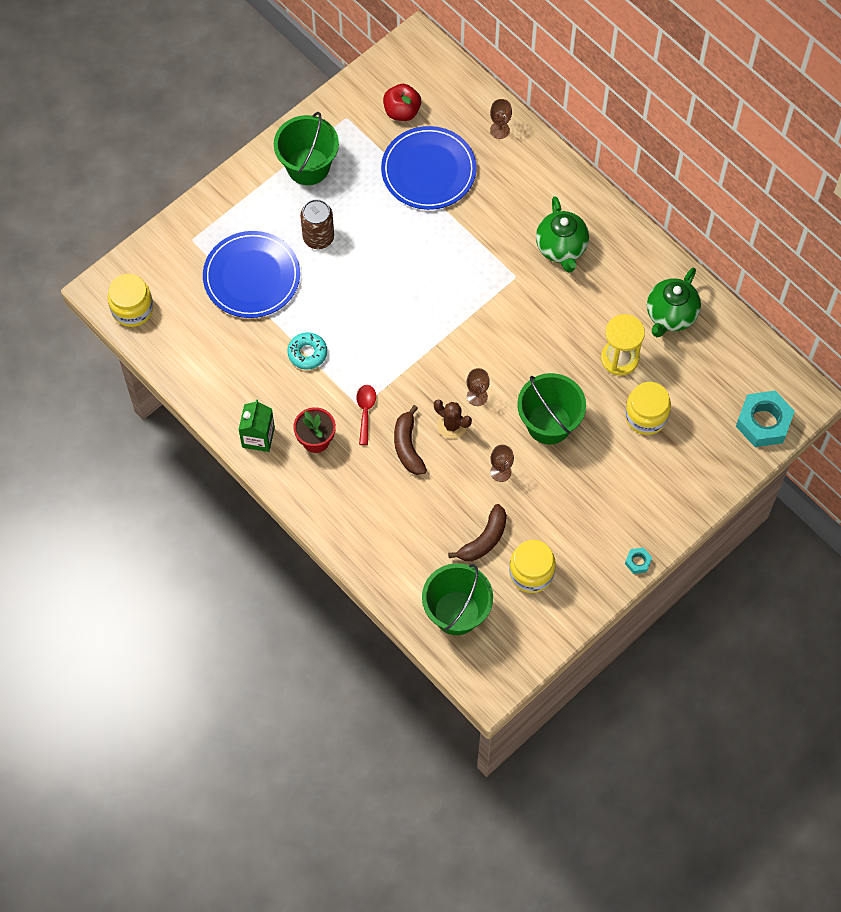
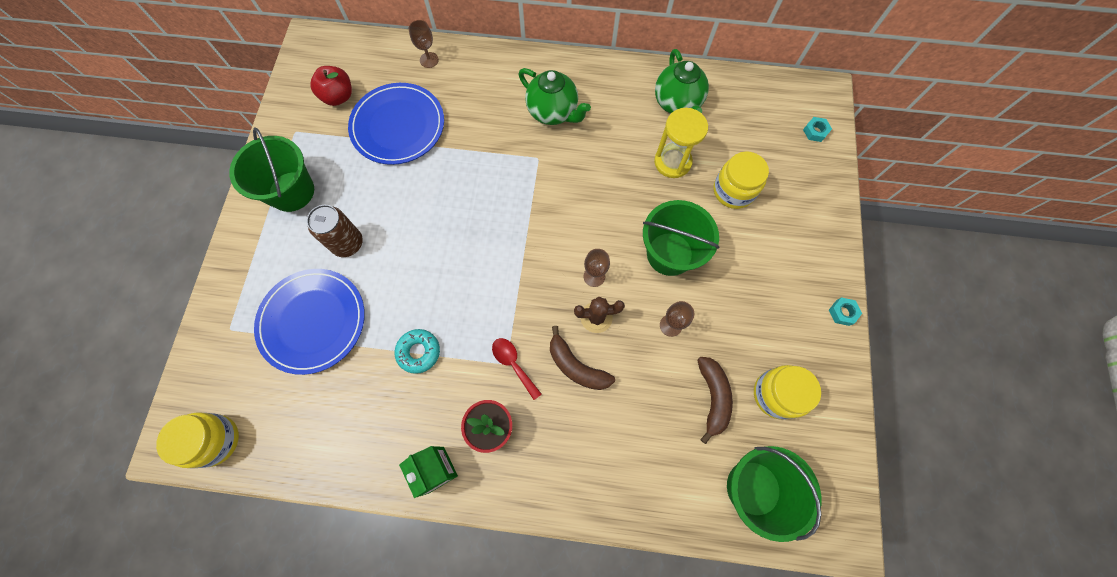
camera: 40 degrees left, 5 degrees up
turquoise nut [736,391,795,447] -> turquoise nut [803,117,832,142], size x0.46

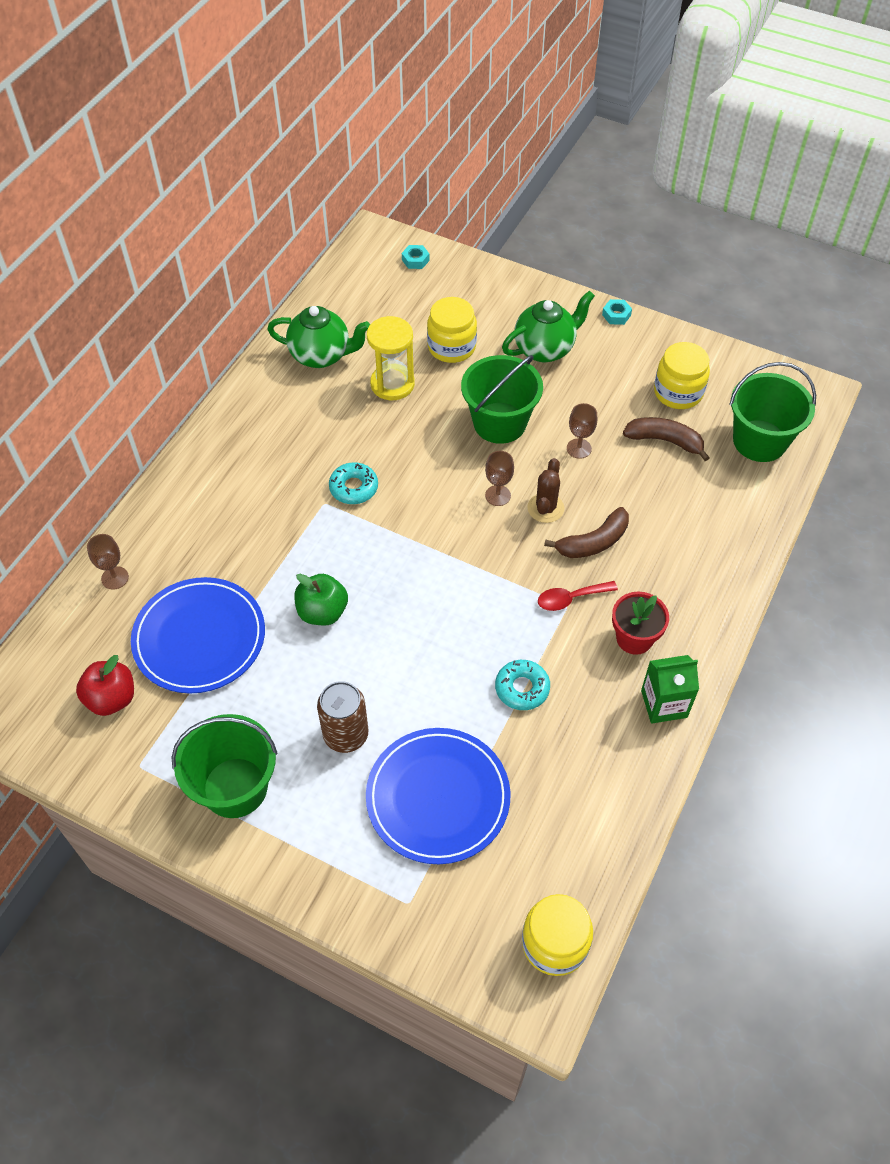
camera: 70 degrees left, 15 degrees down
green teapot [519,68,591,125] -> green teapot moved to [502,291,595,362]
none -> green apple [294,574,348,625]
none -> turquoise donut [329,462,378,504]

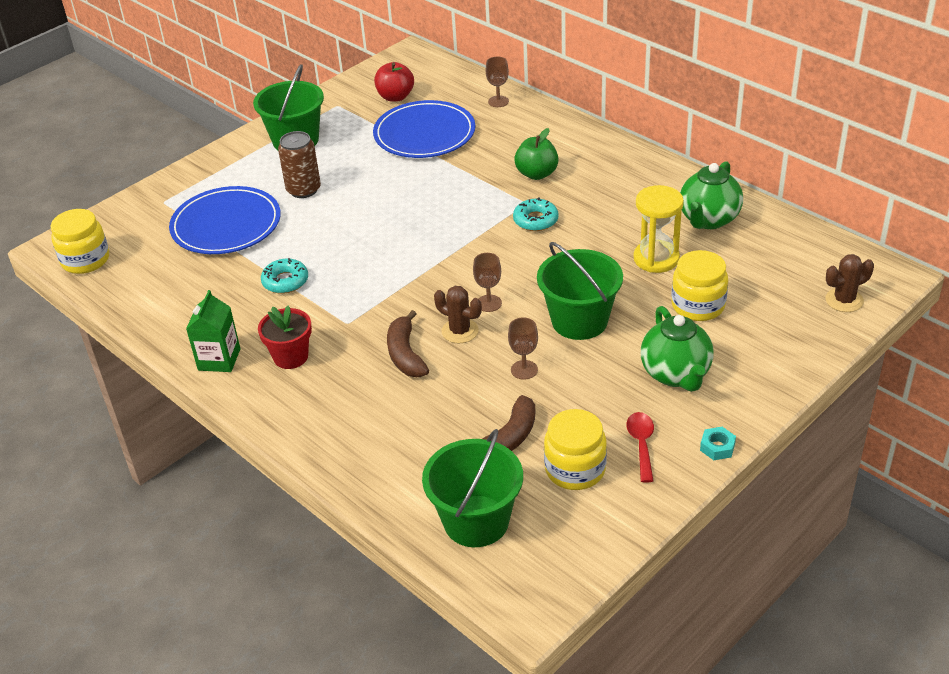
camera: 110 degrees right, 15 degrees down
green apple [294,574,348,625] -> green apple moved to [514,128,559,180]
turquoise nut [402,245,430,269] -> brown cactus [825,254,874,312]
red spoon [538,581,618,611] -> red spoon moved to [626,412,654,483]

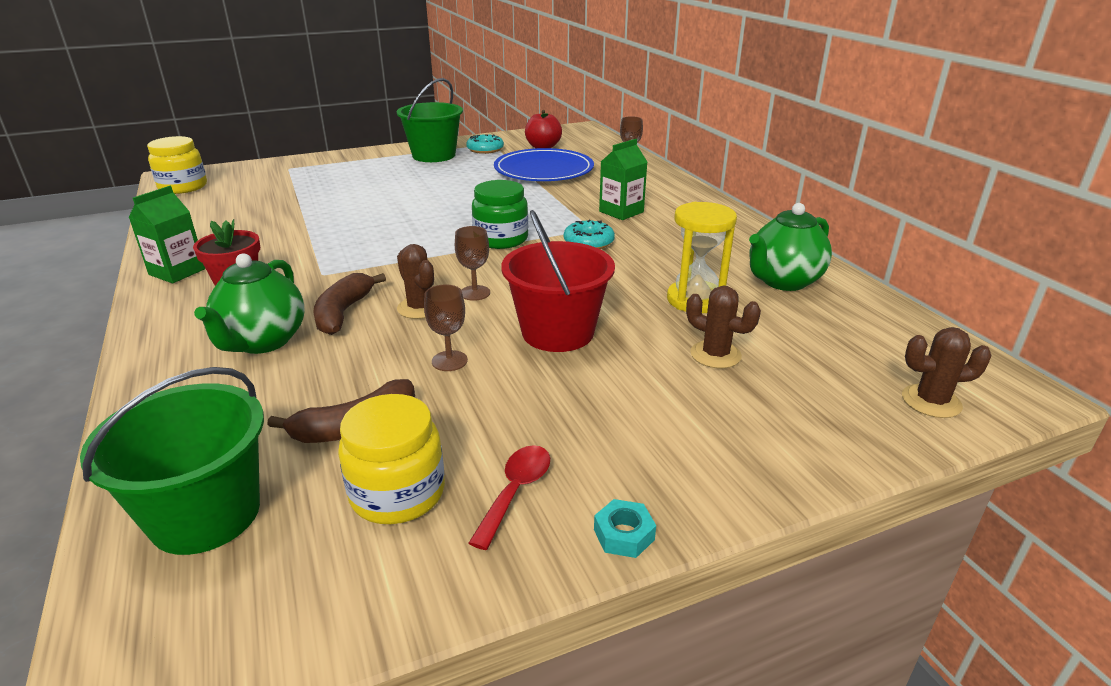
camera: 20 degrees right, 10 degrees down
blue plate [169,186,281,254] -> none
turquoise donut [261,258,308,294] -> turquoise donut moved to [466,134,504,154]
brown can [278,131,321,198] -> none
green apple [514,128,559,180] -> green carton [599,139,647,220]
green bucket [537,242,623,340] -> red bucket [501,210,615,352]
green teapot [641,306,714,392] -> green teapot moved to [194,253,305,354]
yellow jar [671,250,728,321] -> brown cactus [686,286,761,368]
none -> green jar [472,180,528,249]

